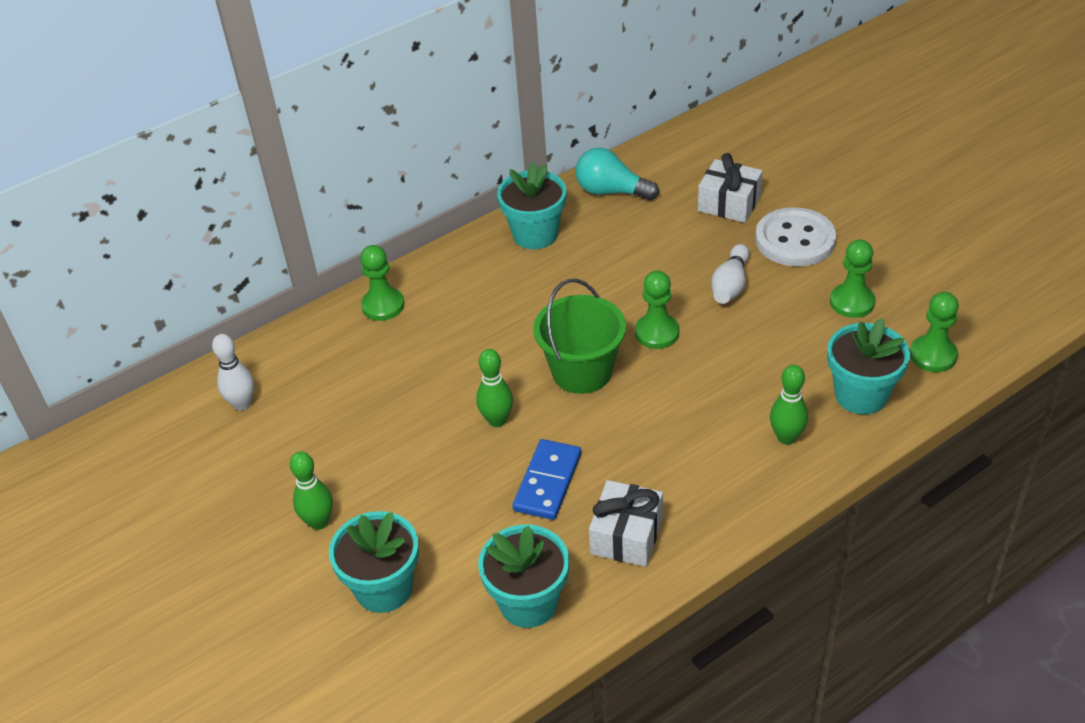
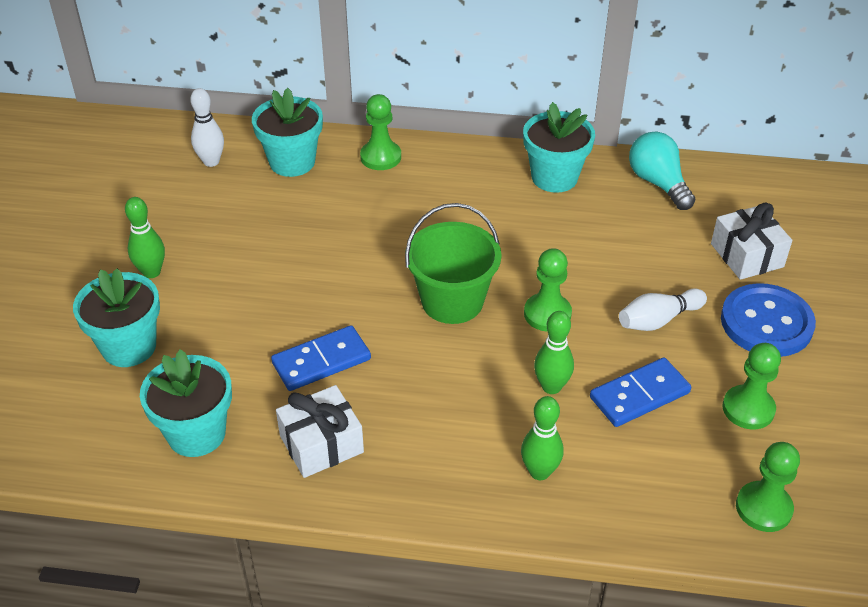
camera: 40 degrees right, 0 degrees up
green bowling pin [476,349,513,427] -> green bowling pin moved to [534,311,574,394]
white button [755,207,836,267] -> blue button [721,283,816,357]
turquoise flower pot [827,318,910,414] -> turquoise flower pot moved to [252,88,323,177]
none -> blue domino [590,357,691,427]

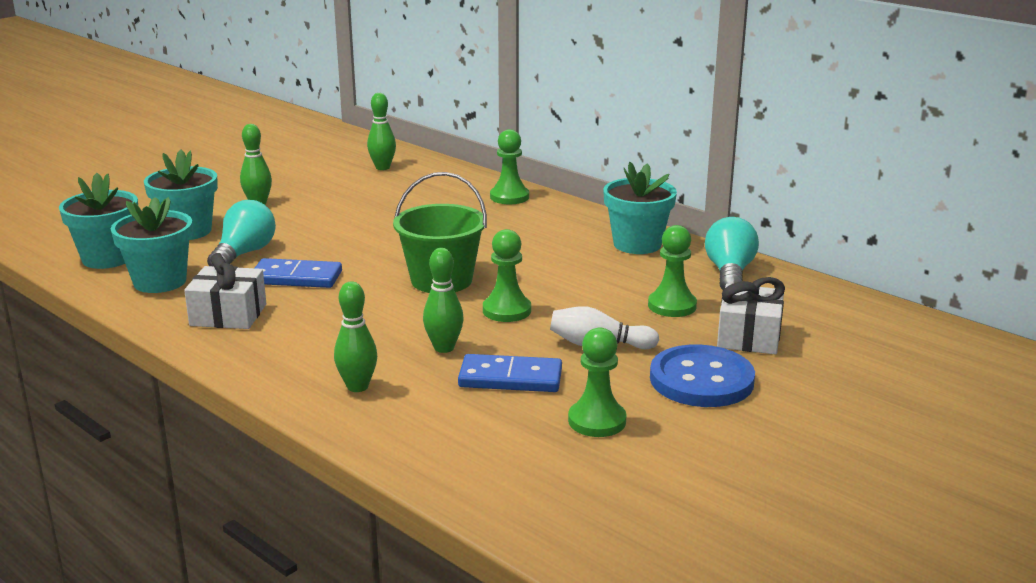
camera: 35 degrees right, 20 degrees down
white bowling pin [190,88,224,167] -> green bowling pin [367,93,396,170]
turquoise flower pot [252,88,323,177] -> turquoise flower pot moved to [59,173,138,269]
green pawn [736,442,800,532] -> green pawn moved to [648,225,697,317]
none -> turquoise light bulb [207,200,276,266]

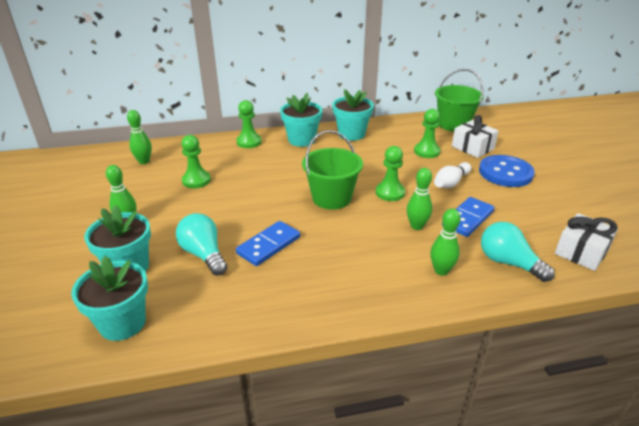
camera: 55 degrees left, 10 degrees up
turquoise flower pot [111,197,193,293] -> turquoise flower pot moved to [280,93,322,147]
white gift [184,253,266,329] -> white gift moved to [555,213,618,271]
green pawn [568,327,627,437] -> green pawn moved to [181,135,211,188]
turquoise light bulb [705,217,759,290] -> turquoise light bulb moved to [481,222,555,282]
none -> green bucket [435,69,484,132]

